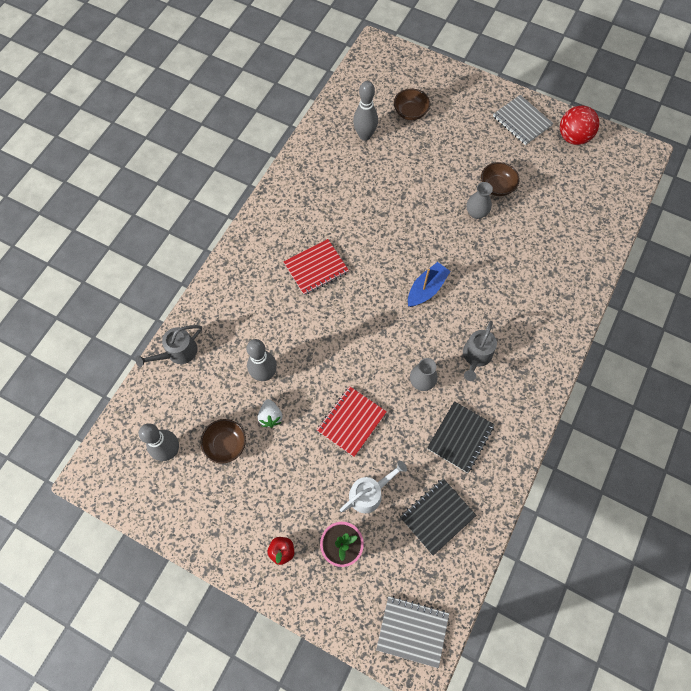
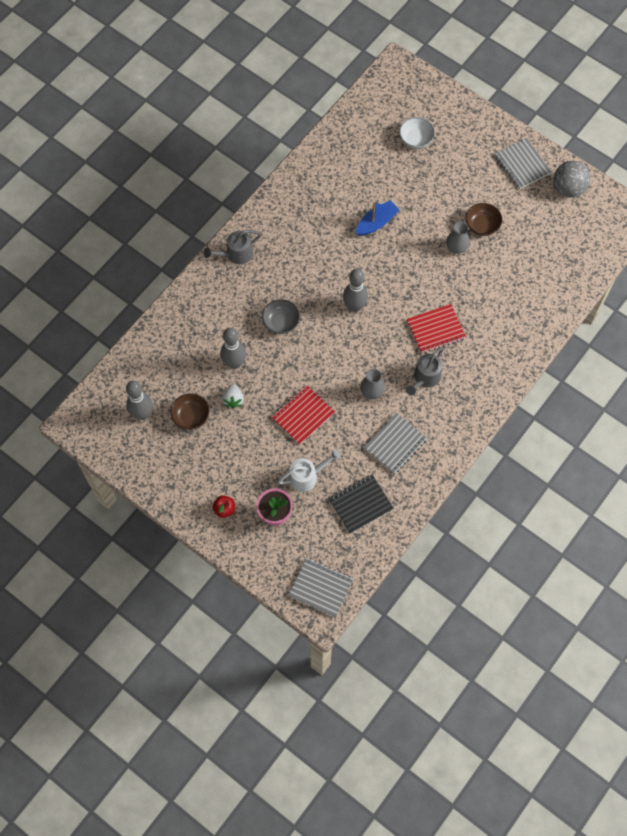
camera: 10 degrees right, 0 degrees up
grey watering can [135,325,202,367] -> grey watering can moved to [204,230,261,264]
red notebook [284,239,349,295] -> red notebook moved to [406,304,466,354]
grey bowling pin [353,81,378,141] -> grey bowling pin moved to [343,269,368,312]
brown bowl [394,89,430,120] -> white bowl [399,117,435,149]
blue boat [408,262,451,307] -> blue boat moved to [356,200,400,236]
black notebook [427,401,495,473] -> grey notebook [364,413,427,474]
red ball [560,105,599,145] -> grey ball [553,161,590,197]
none -> grey bowl [262,299,300,334]

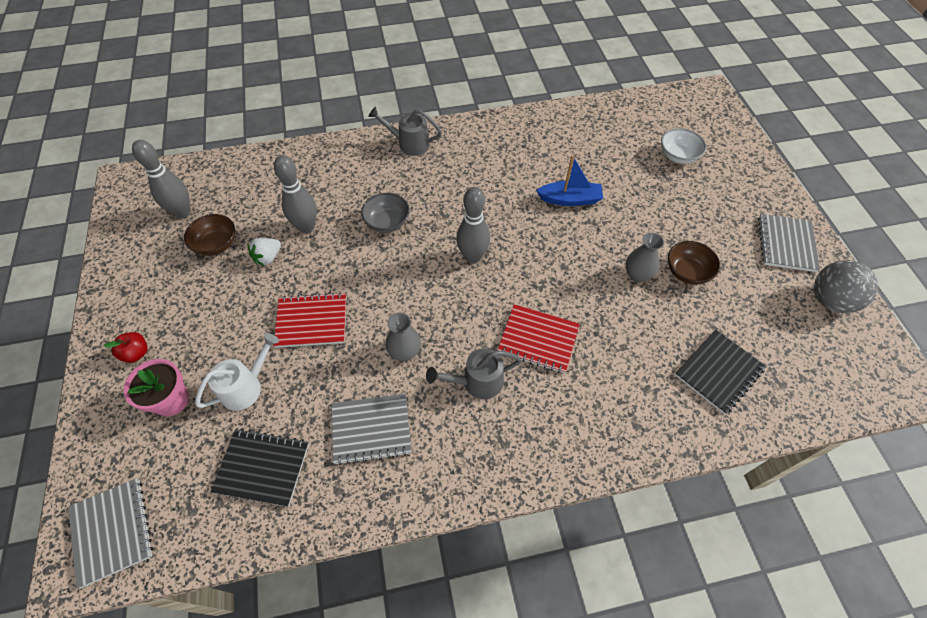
camera: 40 degrees right, 10 degrees down
white watering can [278,449,340,492] -> white watering can turned 60 degrees counterclockwise [195,333,279,411]
none -> black notebook [675,330,766,415]

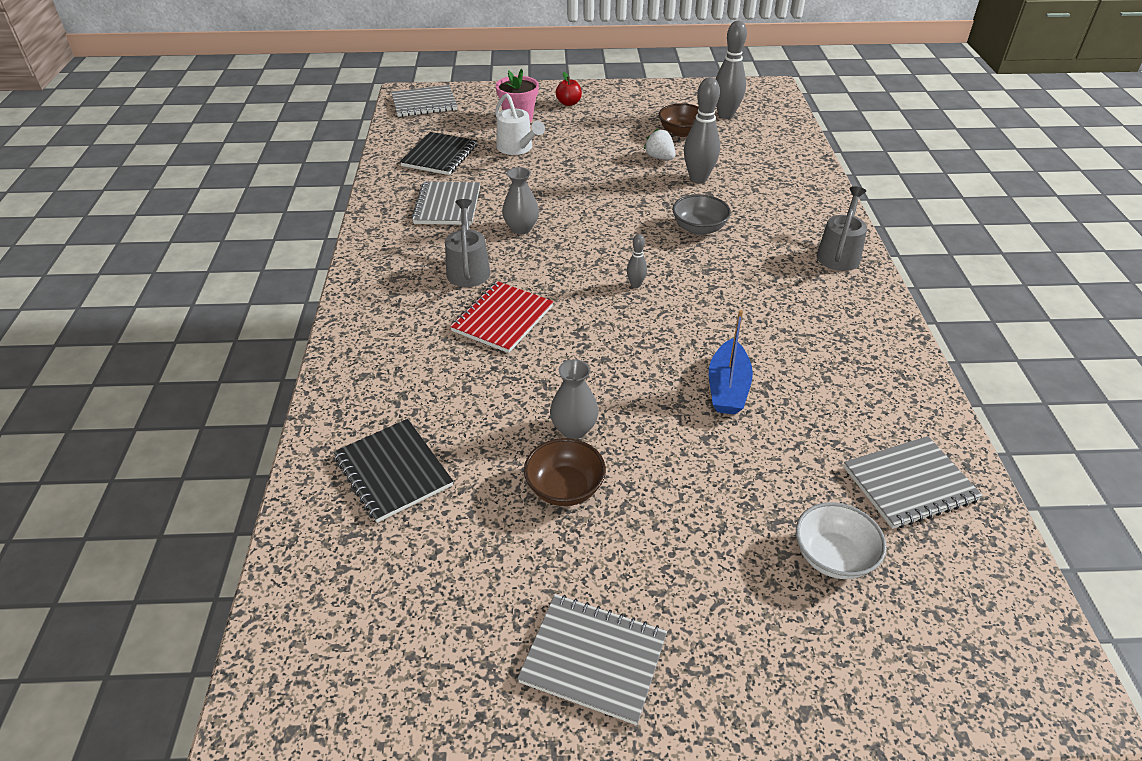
camera: 100 degrees right, 15 degrees down
red notebook [273,292,346,348] -> none
grey bowling pin [456,187,490,264] -> grey bowling pin [627,234,647,288], size x0.49
grey ball [814,260,878,313] -> none
none -> grey notebook [844,436,983,529]

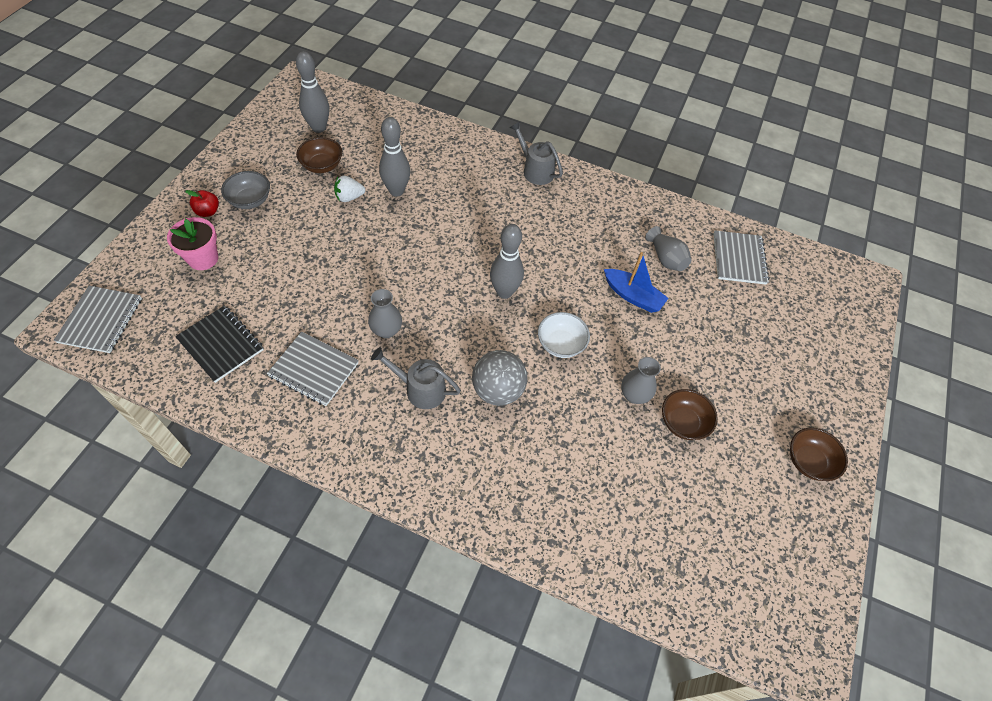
camera: 70 degrees left, 15 degrees up
black notebook [334,419,453,523] -> none
red notebook [450,281,553,353] -> grey ball [472,350,528,406]
white watering can [495,93,545,155] -> none
grey notebook [517,594,667,725] -> brown bowl [790,428,848,481]
grey bowling pin [627,234,647,288] -> grey bowling pin [490,224,524,299], size x2.05
grey bowl [672,194,731,235] -> grey bowl moved to [221,171,270,209]
white bowl [796,502,887,579] -> white bowl moved to [538,312,590,358]
none -> grey vase [645,226,691,271]

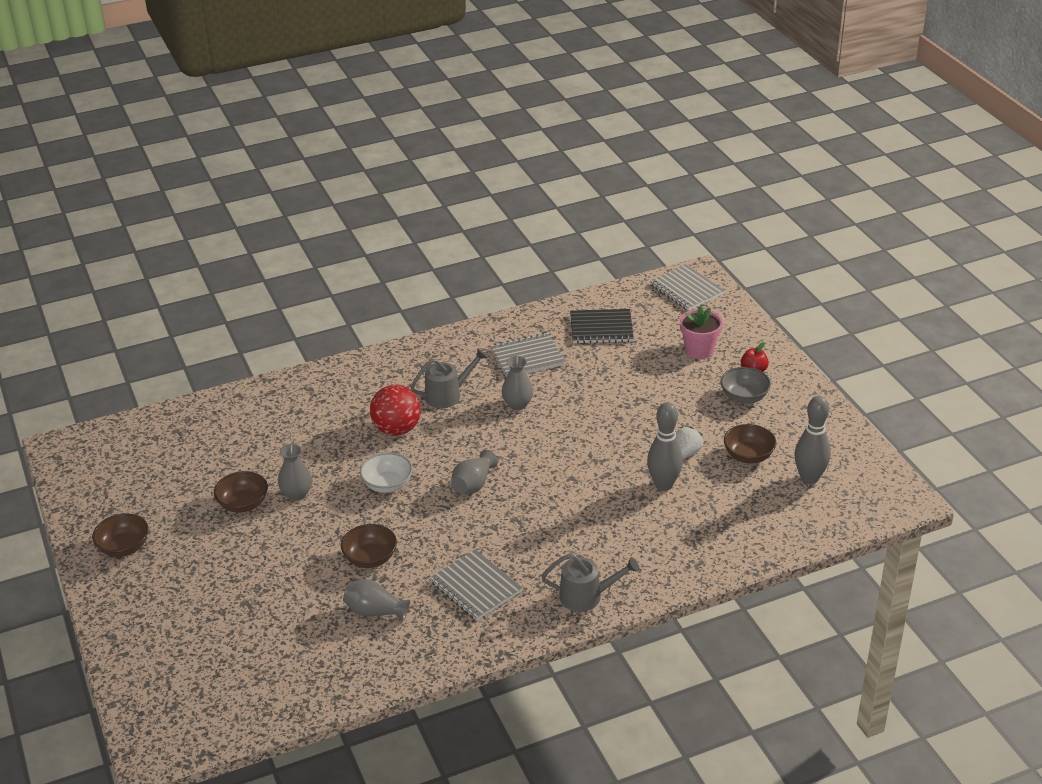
camera: 140 degrees right, 20 degrees down
grey ball [472,350,528,406] -> red ball [370,385,421,436]
grey bowling pin [490,224,524,299] -> grey vase [451,450,498,494]
blue boat [604,252,669,313] -> brown bowl [341,524,397,568]
grey notebook [713,230,769,285] -> grey notebook moved to [430,549,523,620]

